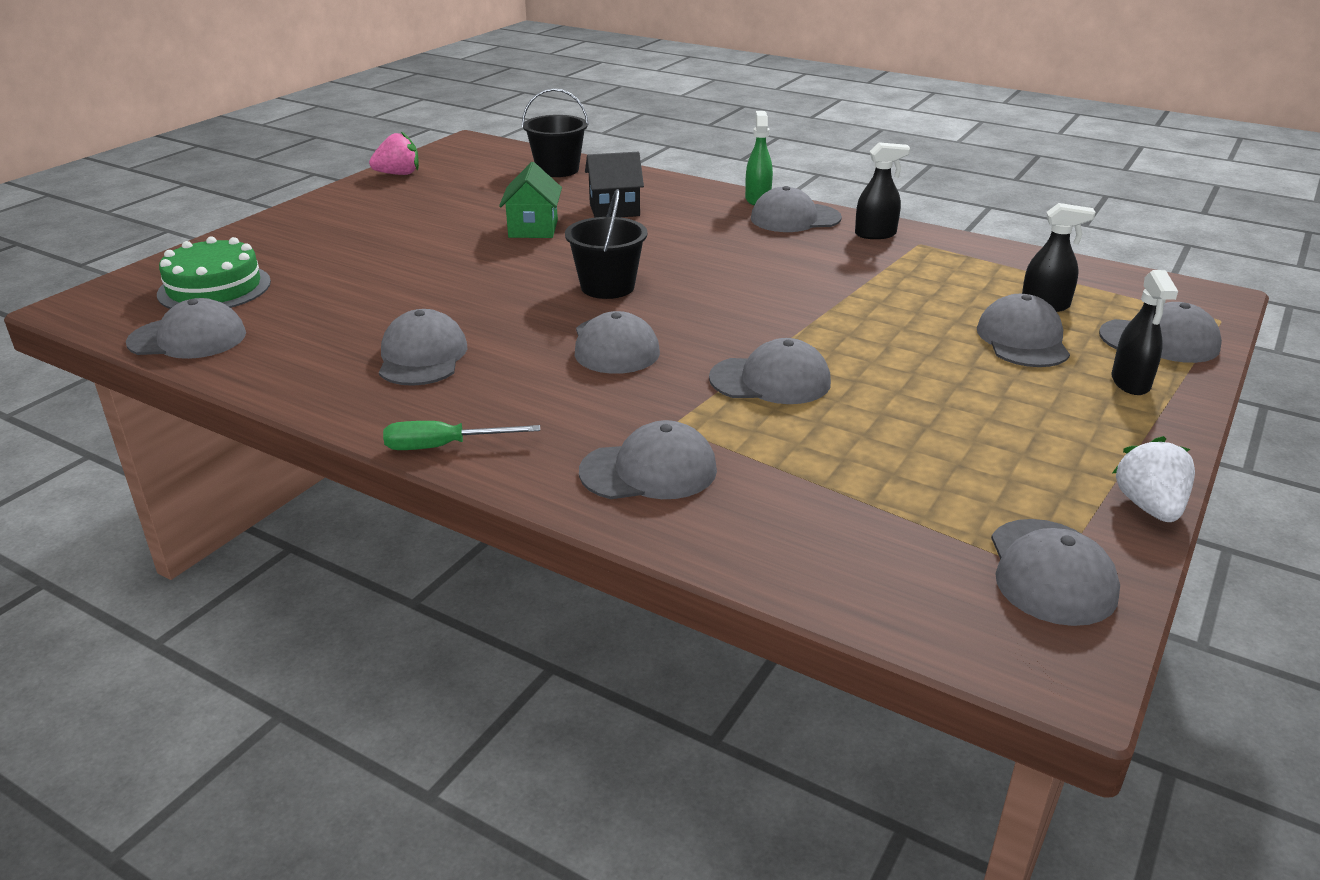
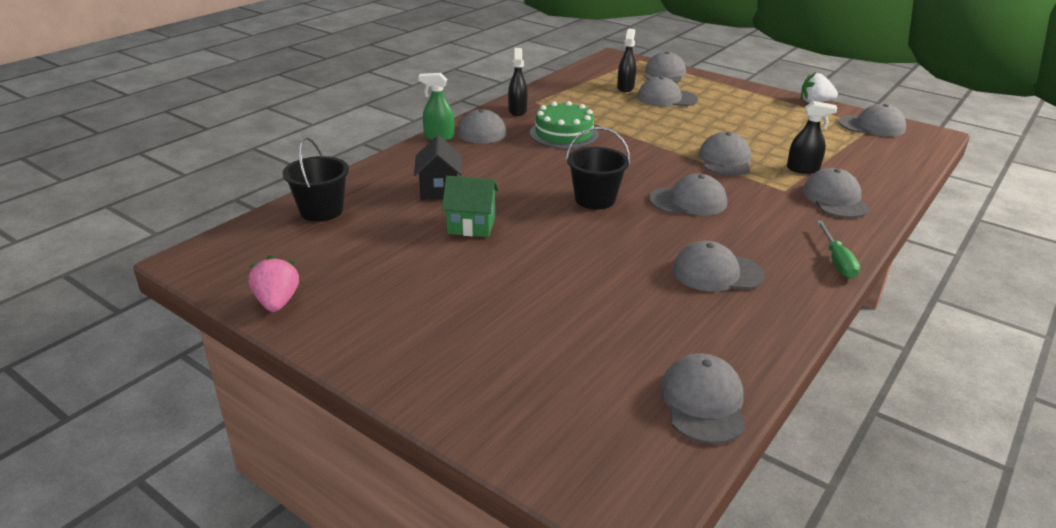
camera: 85 degrees left, 0 degrees up
green cake [157,236,271,309] -> green cake moved to [530,101,599,149]
black spray bottle [1111,270,1178,395] -> black spray bottle moved to [787,101,837,174]

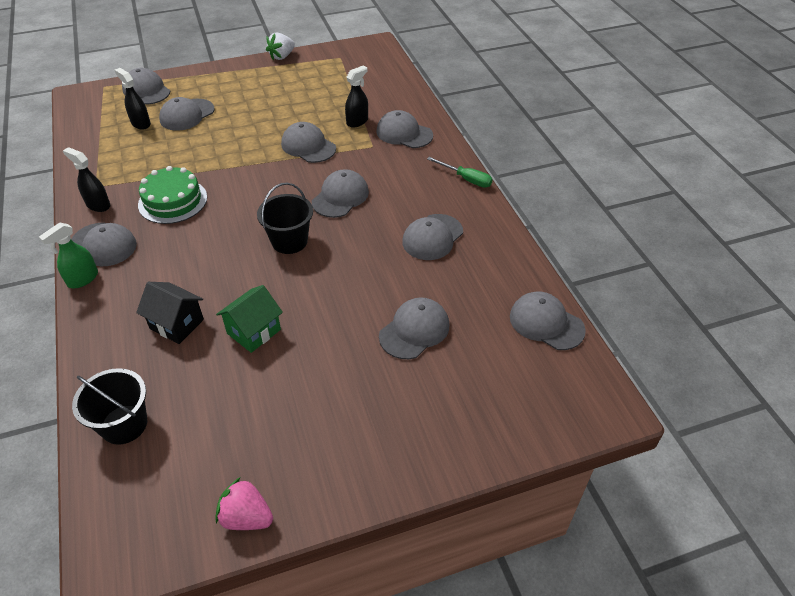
camera: 55 degrees left, 15 degrees up
grey cap [838,104,906,137] -> grey cap moved to [379,297,449,359]

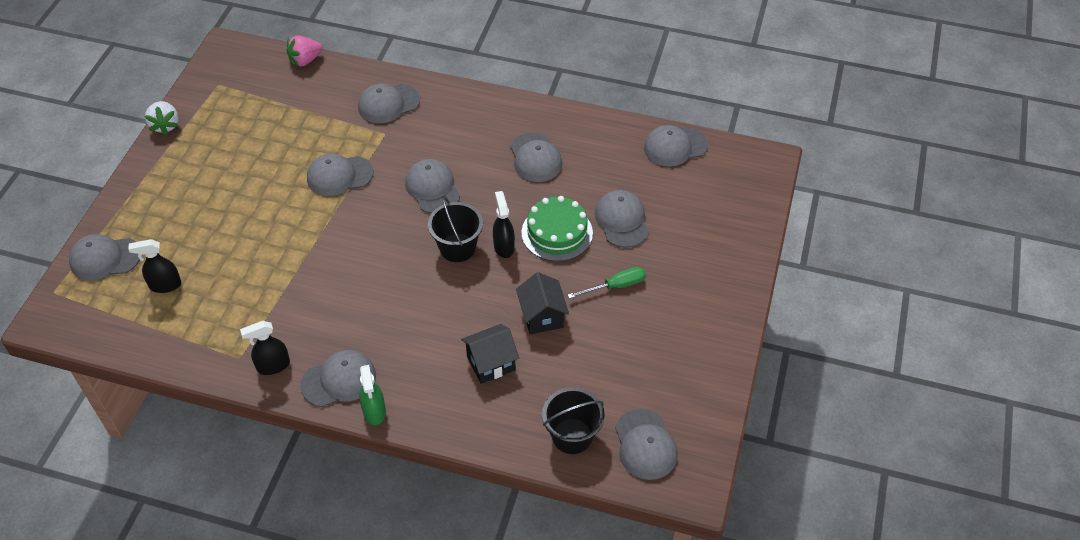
camera: 55 degrees left, 5 degrees up
green cake [138,166,207,224] -> green cake moved to [521,196,593,261]
grey cap [159,97,214,131] -> grey cap moved to [615,409,678,480]
pink strawberry [215,477,273,530] -> pink strawberry moved to [286,35,323,67]
green house [216,285,283,353] -> black house [516,272,569,334]
black spray bottle [345,66,368,128] -> black spray bottle moved to [493,191,515,258]
green screwdriver [427,157,493,188] -> green screwdriver moved to [568,267,646,299]

